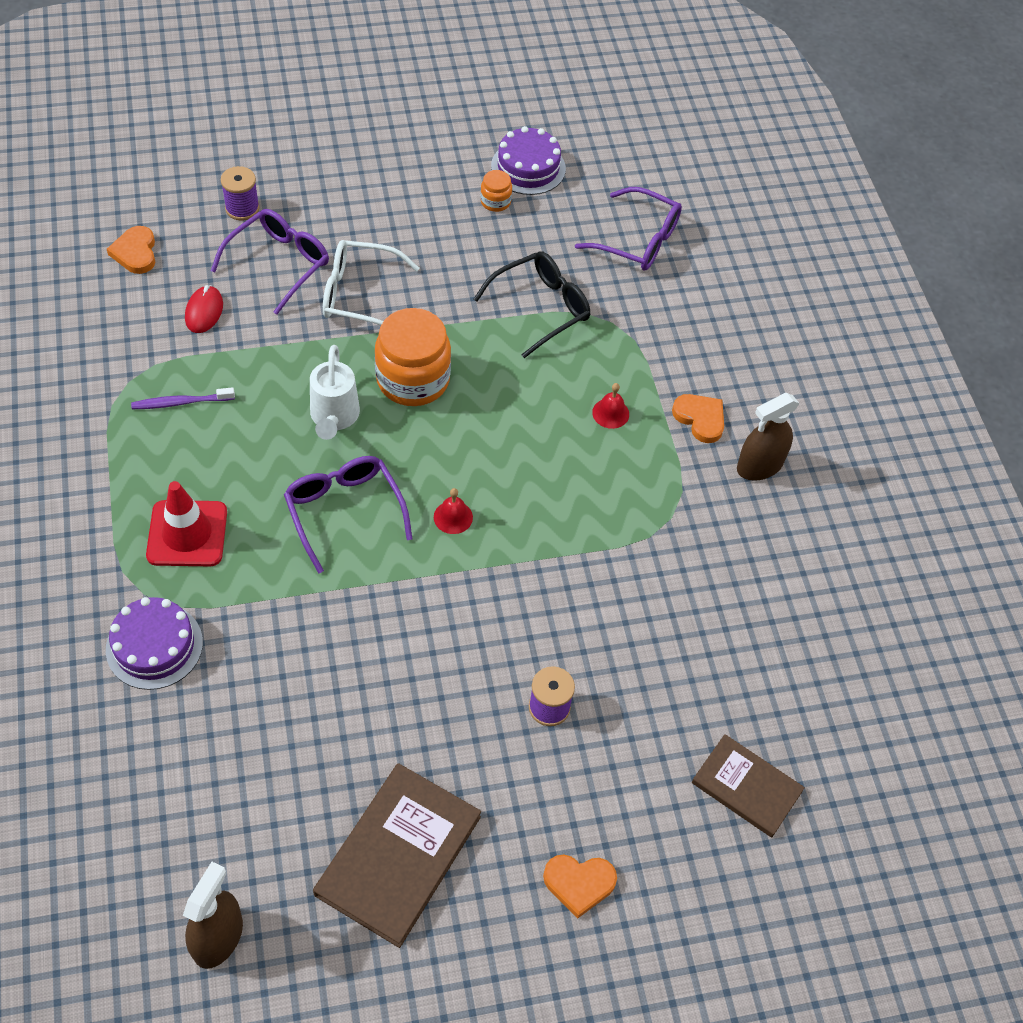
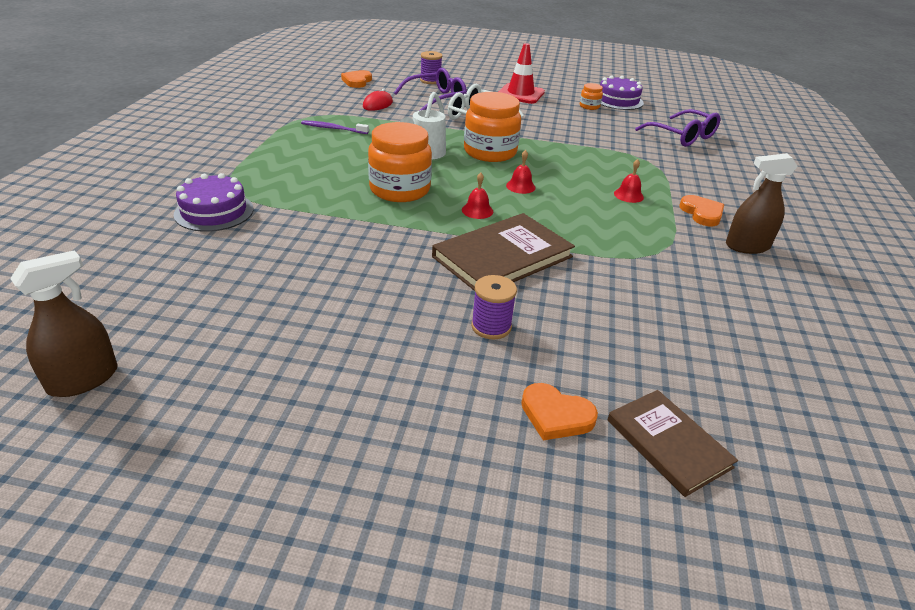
camera: 25 degrees right, 20 degrees down
red traffic cone [146,481,227,566] -> red traffic cone moved to [498,43,545,104]
purple glasses [284,456,413,573] -> orange jar [368,122,432,202]
brown book [313,763,481,948] -> brown book moved to [432,213,575,291]
black glasses [474,251,590,358] -> none
orange heart [543,855,617,919] -> orange heart moved to [521,383,598,440]
none -> red bell [506,150,536,194]

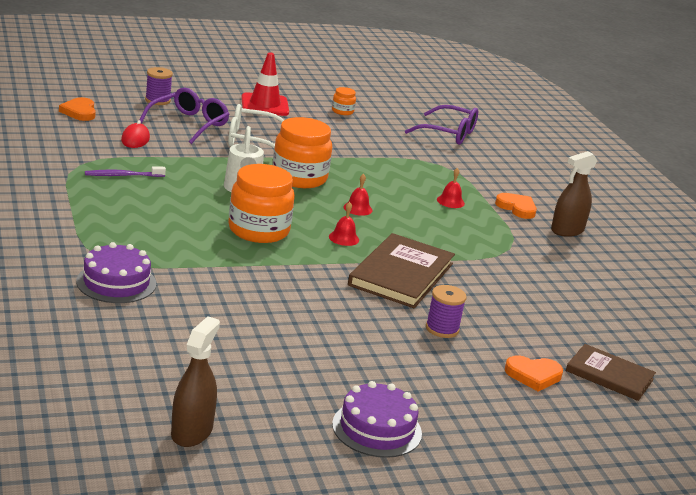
camera: 30 degrees left, 10 degrees down
purple cake [600,75,644,110] -> purple cake moved to [332,381,422,458]

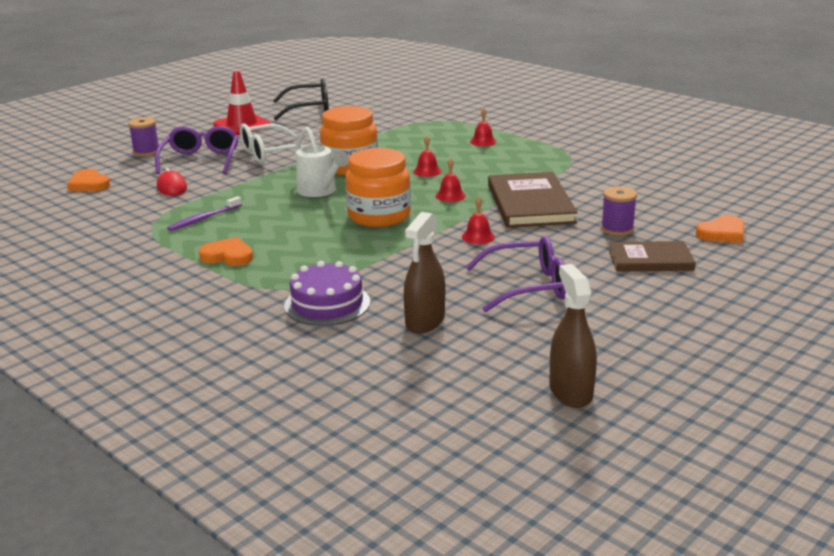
camera: 25 degrees left, 0 degrees up
orange jar [332,87,356,115] -> black glasses [273,78,329,120]
purple cake [332,381,422,458] -> none
purple glasses [405,105,478,145] -> purple glasses moved to [466,236,566,313]
orange heart [495,193,537,219] -> orange heart moved to [199,237,253,266]
brown spray bottle [551,151,597,237] -> brown spray bottle moved to [404,212,445,333]
brown book [566,344,656,401] -> brown book moved to [608,241,696,272]
none -> red bell [462,196,495,244]

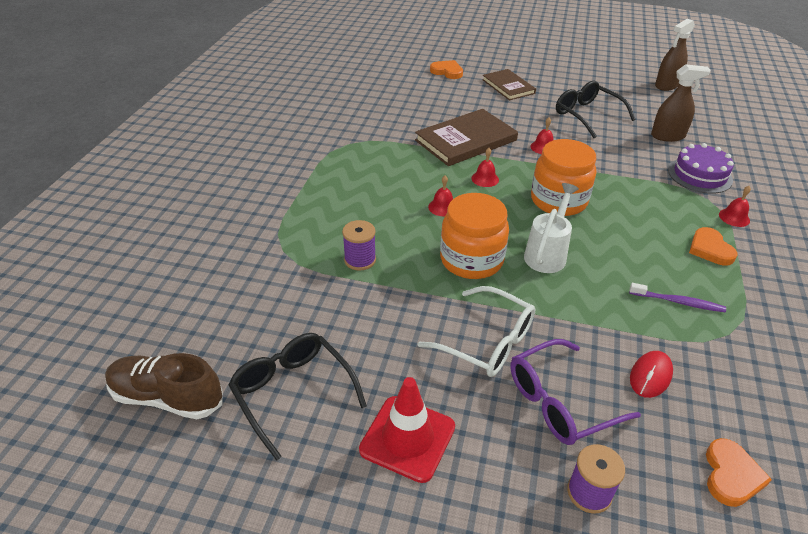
camera: 120 degrees left, 15 degrees up
purple glasses [466,236,566,313] -> black glasses [556,81,636,138]
red bell [470,108,497,146] -> red bell moved to [719,186,751,227]
purple spool [601,186,637,236] -> purple spool moved to [342,220,376,271]
none -> brown shoe [105,353,222,419]

